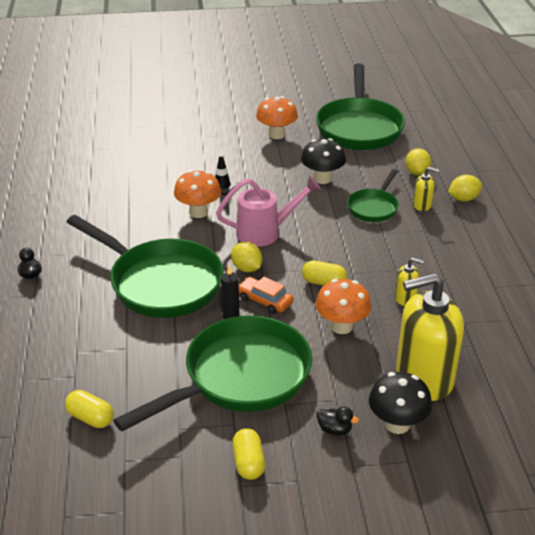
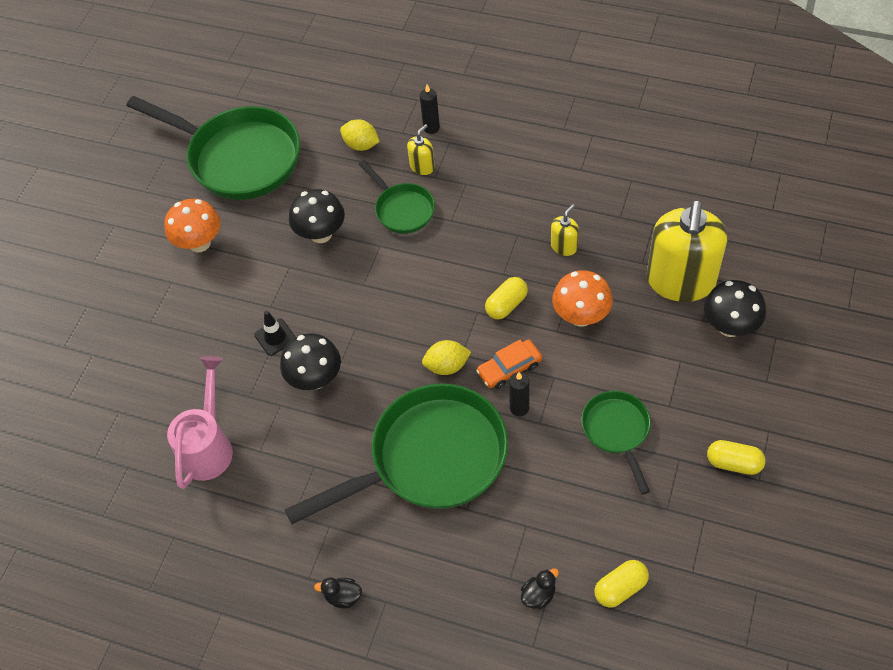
camera: 60 degrees left, 20 degrees up
green pan [113,315,312,431] -> green pan [581,391,651,494], size x0.51
orange mushroom [174,170,221,218] -> black mushroom [280,333,341,390]
pink watering can [216,176,321,247] -> pink watering can moved to [167,356,233,489]
black duck [316,407,359,435] -> black duck moved to [521,568,559,609]
yellow lemon [448,175,482,201] -> black candle [420,84,440,134]

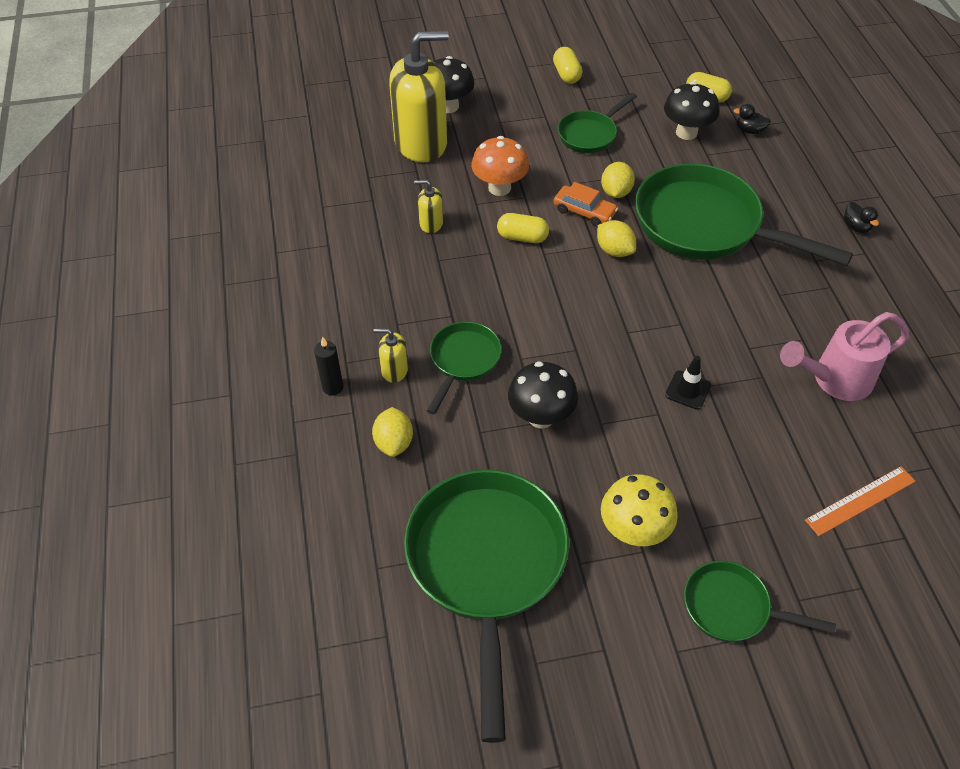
camera: 125 degrees left, 5 degrees down
orange mushroom [164,199,221,252] -> yellow mushroom [601,474,678,546]
black mushroom [280,333,341,390] -> black mushroom moved to [664,82,719,140]
black candle [509,372,529,417] -> yellow lemon [601,162,635,198]
none -> green pan [684,561,836,642]
none -> orange ruler [805,466,915,536]

